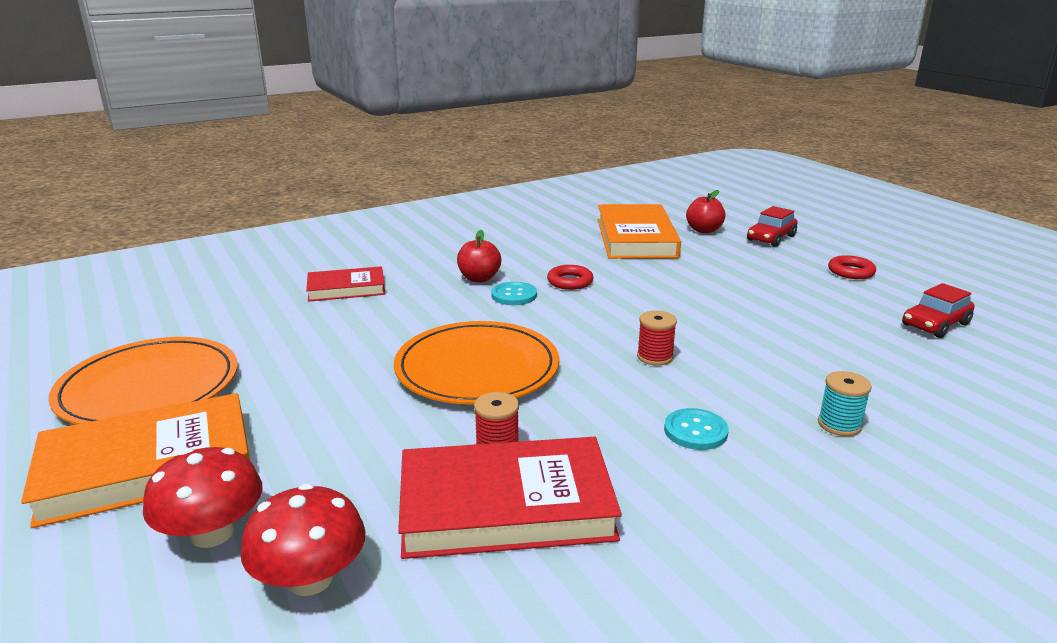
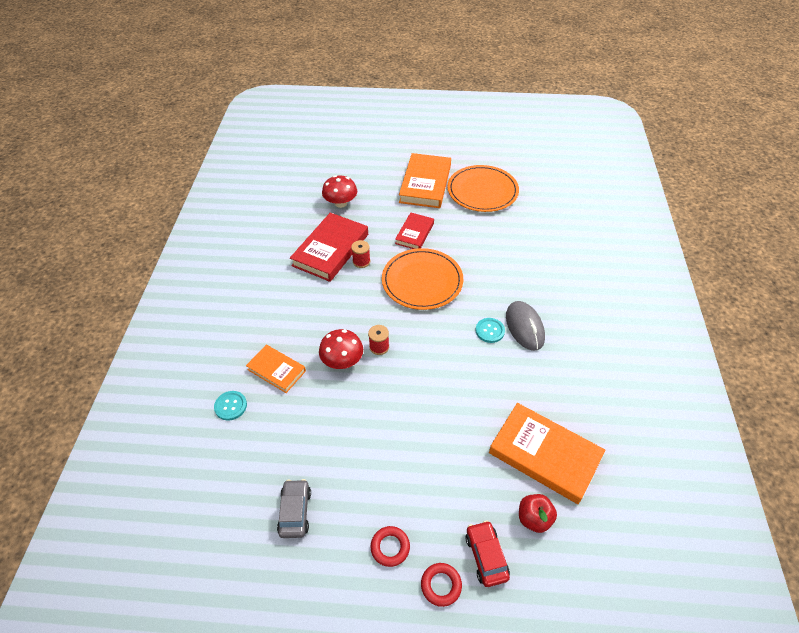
camera: 125 degrees right, 25 degrees up
red mushroom [143,447,262,548] -> red mushroom moved to [319,329,363,369]
red book [306,266,385,302] -> red book moved to [395,212,434,249]
red apple [457,230,501,282] -> grey mouse [506,301,545,351]
red ring [547,265,593,290] -> red ring moved to [421,563,462,607]
turquoise button [664,408,729,450] -> turquoise button moved to [214,391,247,421]
turquoise spool [818,371,872,436] -> orange book [246,345,306,393]
red car [902,283,975,338] -> grey car [277,479,311,538]

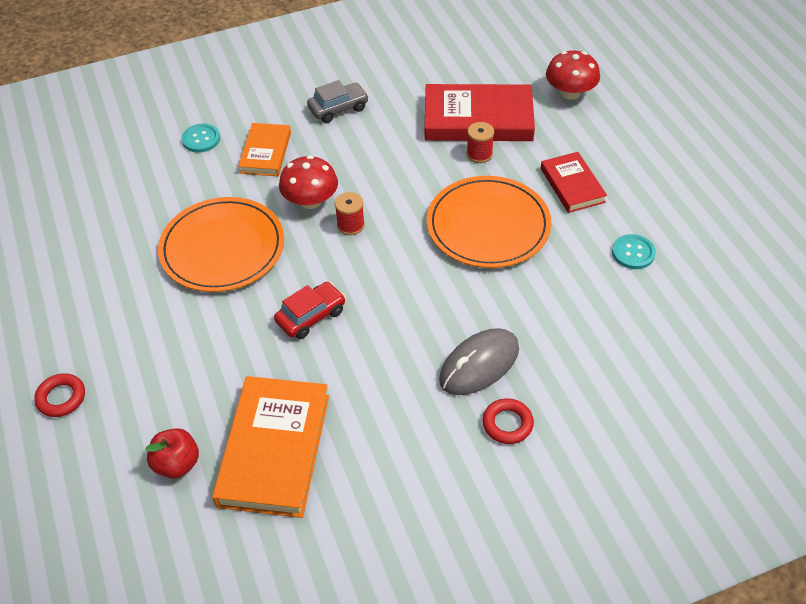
camera: 65 degrees right, 0 degrees up
grey car [277,479,311,538] -> grey car moved to [307,80,369,123]
red ring [370,526,410,567] -> red ring moved to [482,398,534,444]
red book [395,212,434,249] -> red book turned 75 degrees clockwise [541,152,607,213]
orange book [399,153,451,208] -> none
orange plate [447,165,519,212] -> orange plate moved to [158,197,284,292]
red car [465,520,510,587] -> red car moved to [274,282,346,339]
turquoise button [476,318,505,343] -> turquoise button moved to [612,234,656,269]

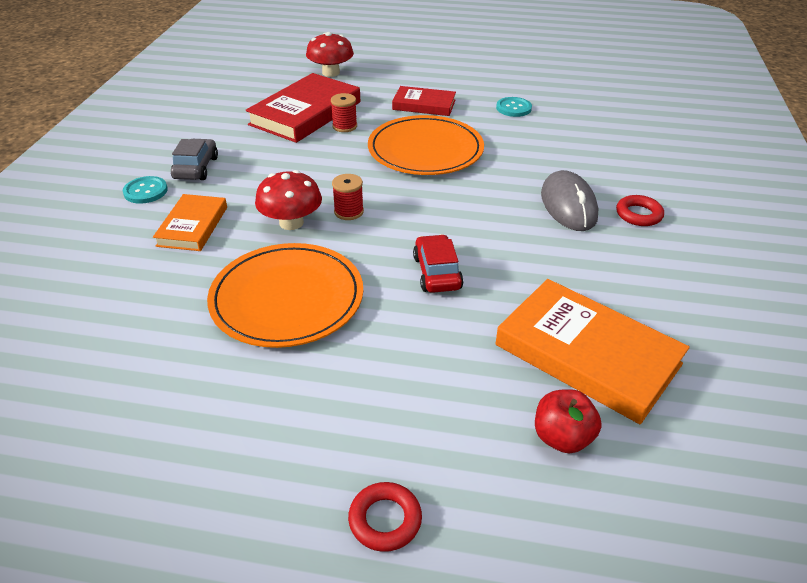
camera: 60 degrees left, 10 degrees down
turquoise button [182,124,220,153] -> turquoise button moved to [123,176,168,204]
orange book [238,123,291,176] -> orange book turned 60 degrees clockwise [153,194,227,251]

